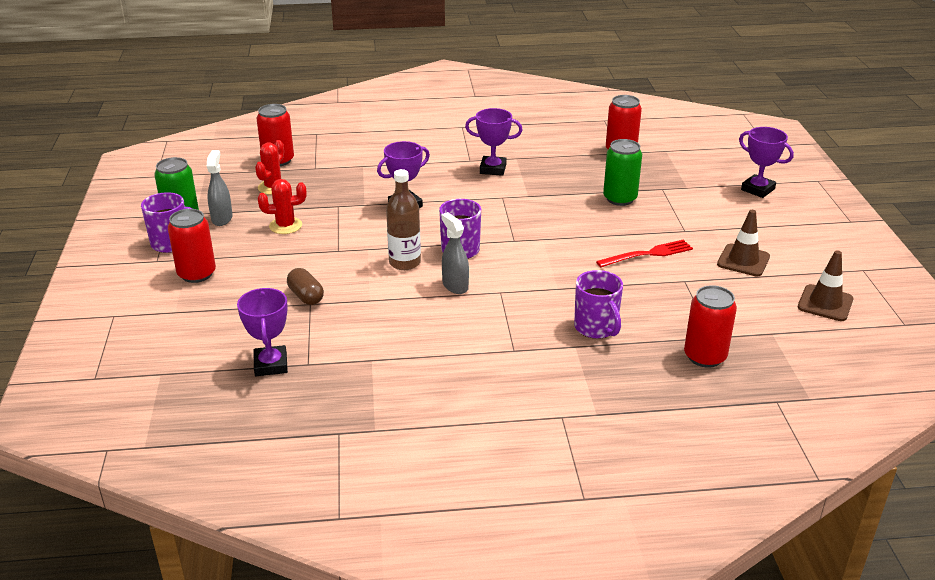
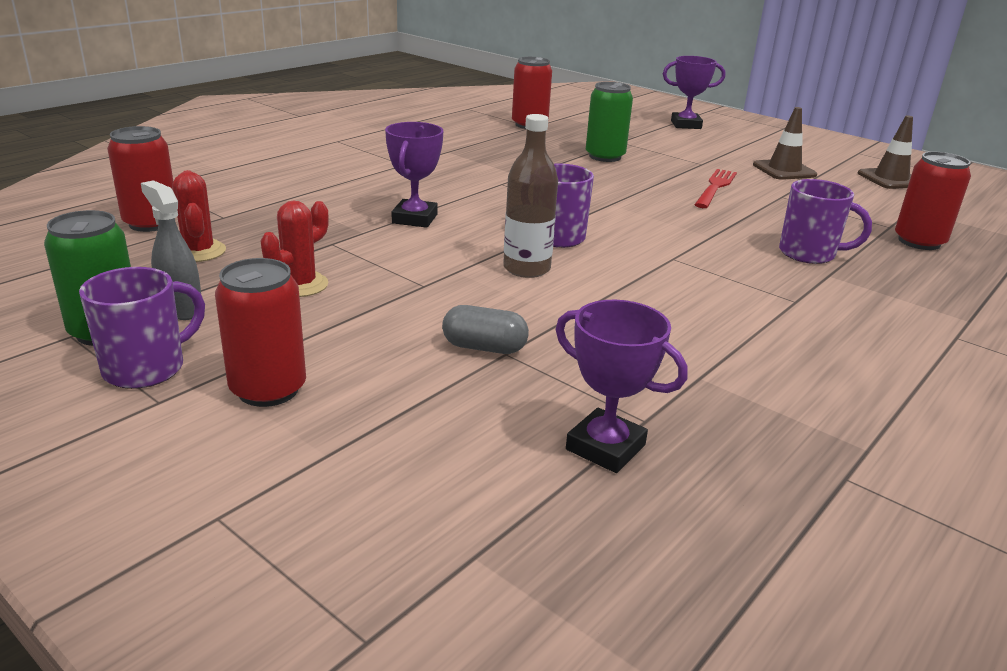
camera: 45 degrees left, 5 degrees down
brown capsule [287,268,324,305] -> grey capsule [442,305,529,354]
grey spray bottle [441,212,469,294] -> none
purple trophy [465,108,523,176] -> none

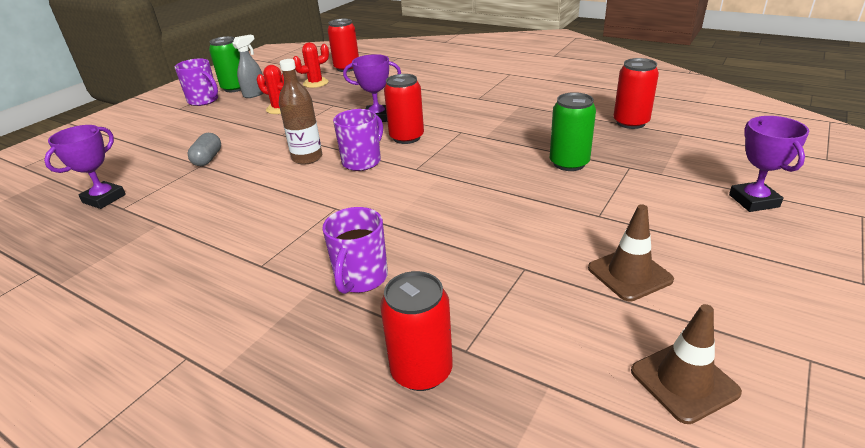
camera: 85 degrees right, 5 degrees up
red can [215,258,306,407] -> red can moved to [384,74,424,144]
red fork [694,169,737,208] -> none

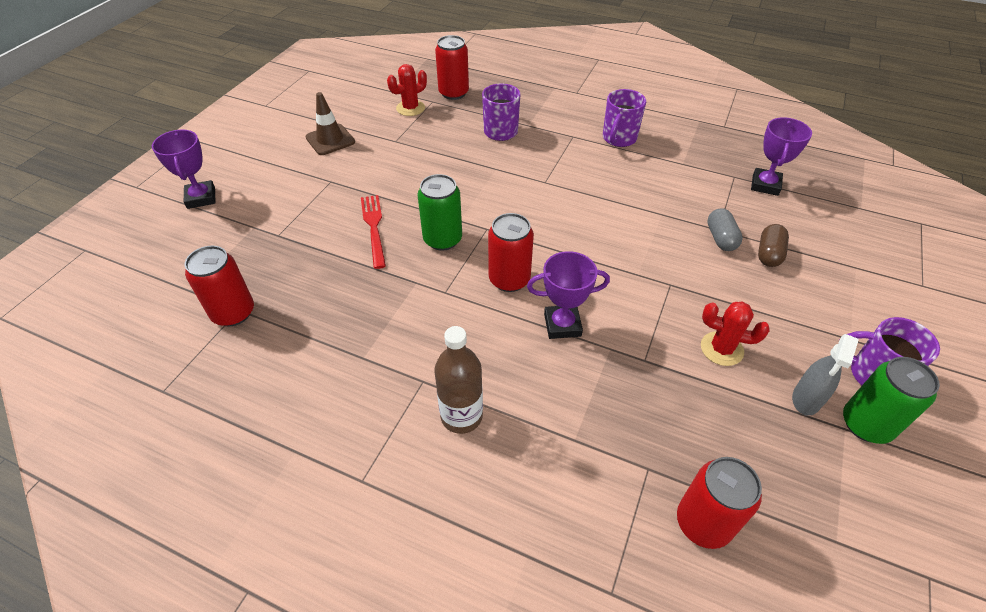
camera: 170 degrees right, 15 degrees up
brown bottle [279,59,322,165] -> brown bottle moved to [434,326,483,434]
red cactus [293,42,329,88] -> red cactus moved to [387,64,427,116]
purple mug [333,109,383,171] -> purple mug moved to [603,89,646,147]
green can [550,92,596,171] -> green can moved to [417,174,462,251]
brown traffic cone [631,304,742,424] -> none
none -> red fork [361,195,386,269]
none -> brown capsule [758,224,789,267]

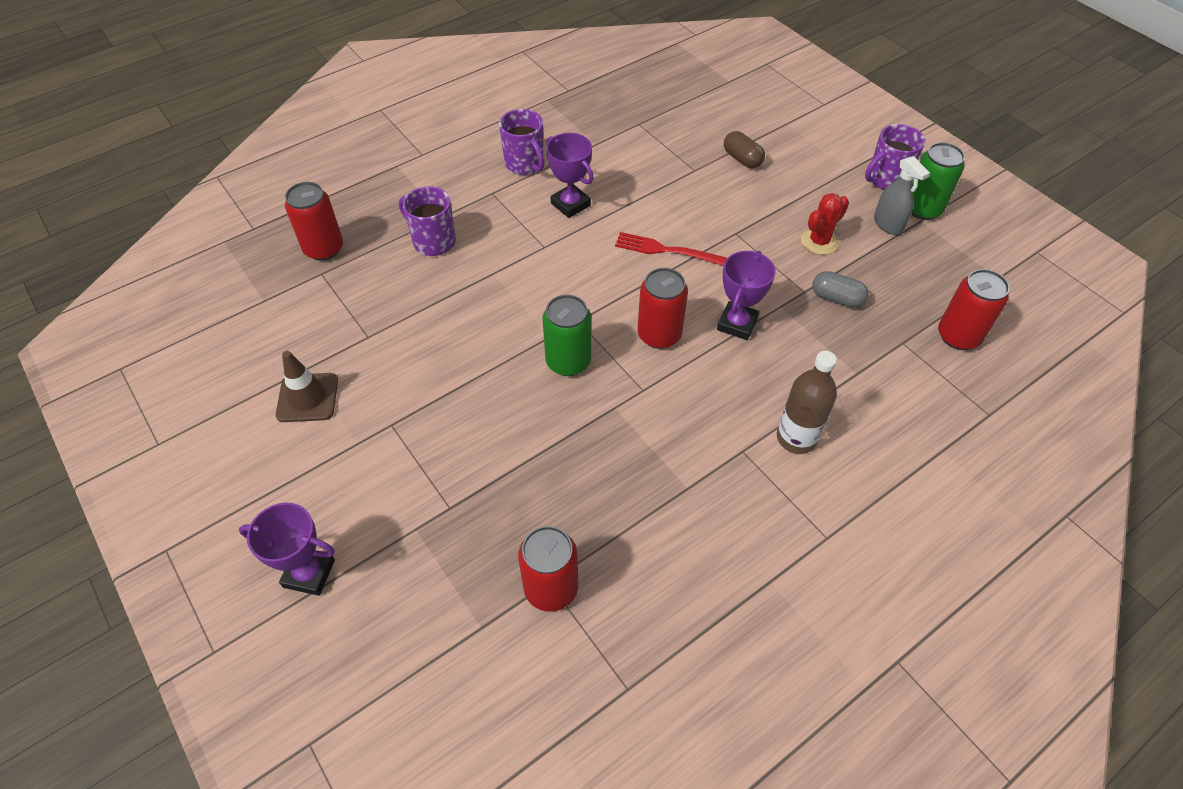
camera: 60 degrees left, 5 degrees up
red fork [361,195,386,269] -> red fork moved to [615,232,727,266]
red cactus [387,64,427,116] -> none
grey capsule [707,208,743,251] -> grey capsule moved to [812,271,868,308]
purple trophy [751,117,812,196] -> purple trophy moved to [546,133,594,218]

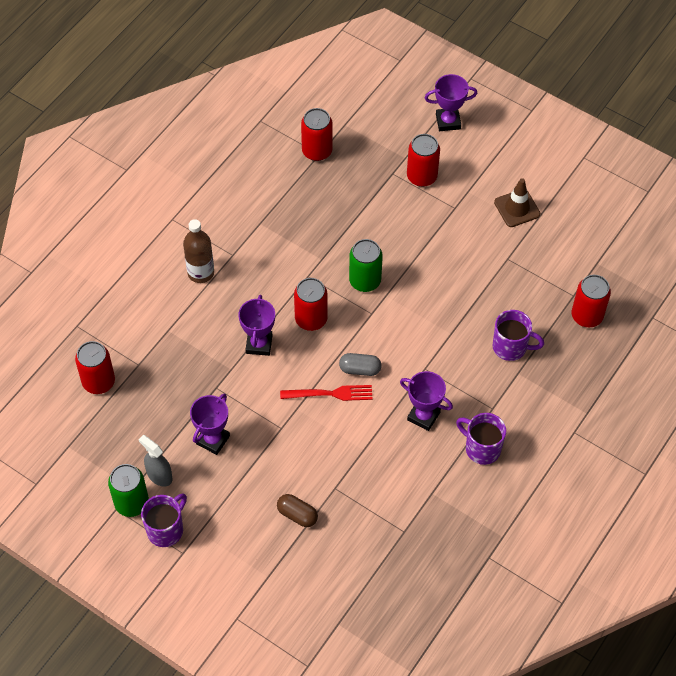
camera: 160 degrees right, 5 degrees up
red cactus [801,193,849,255] -> purple trophy [190,394,230,455]
grey capsule [812,271,868,308] -> grey capsule moved to [339,353,382,376]
none -> red can [407,134,440,187]

